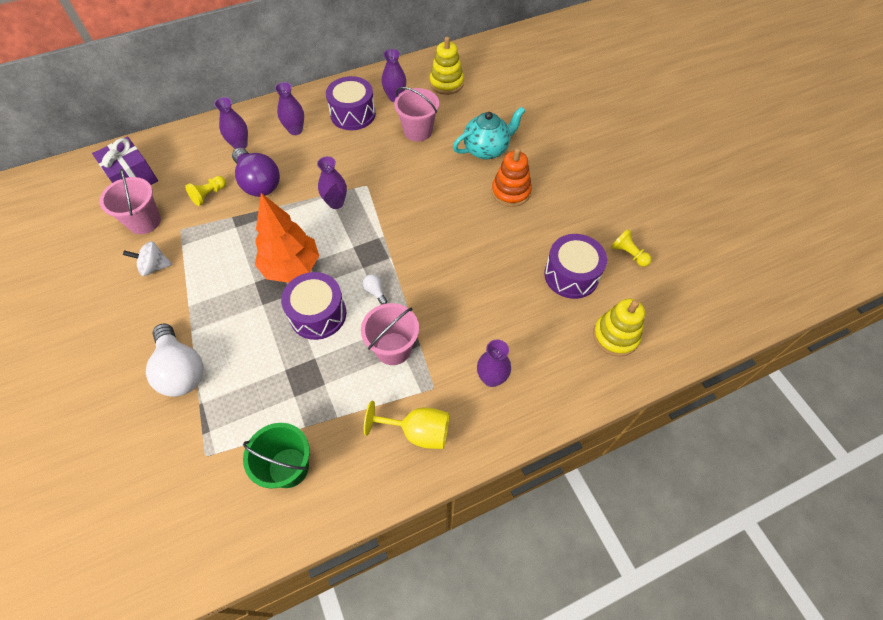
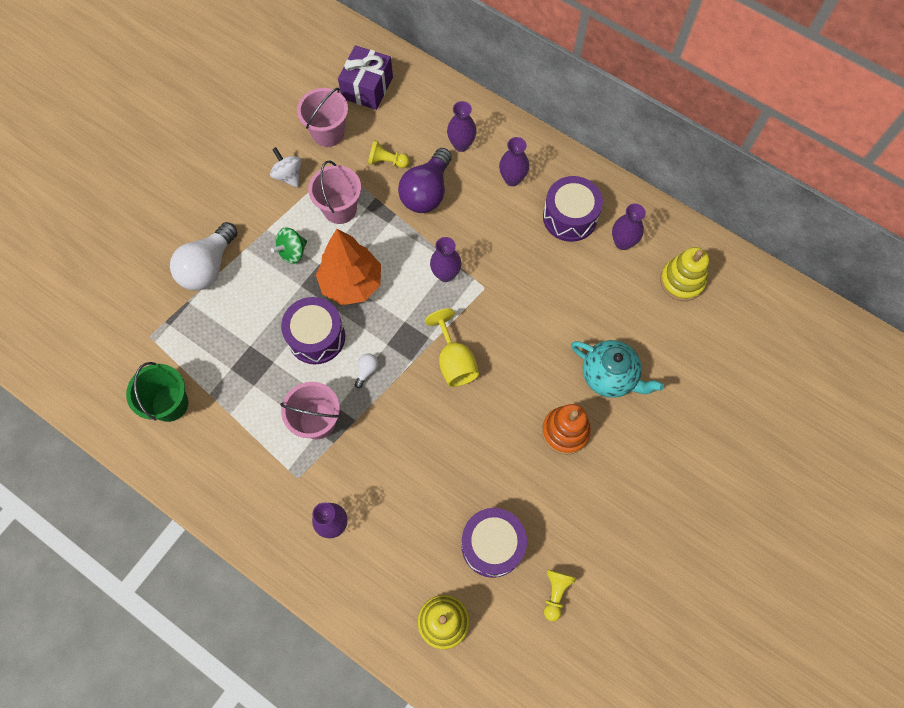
camera: 60 degrees right, 10 degrees up
yellow goblet [364,401,449,449] -> yellow goblet moved to [425,308,479,387]
pink bucket [394,87,439,142] -> pink bucket moved to [308,160,361,224]
none -> green spinning top [271,227,307,264]

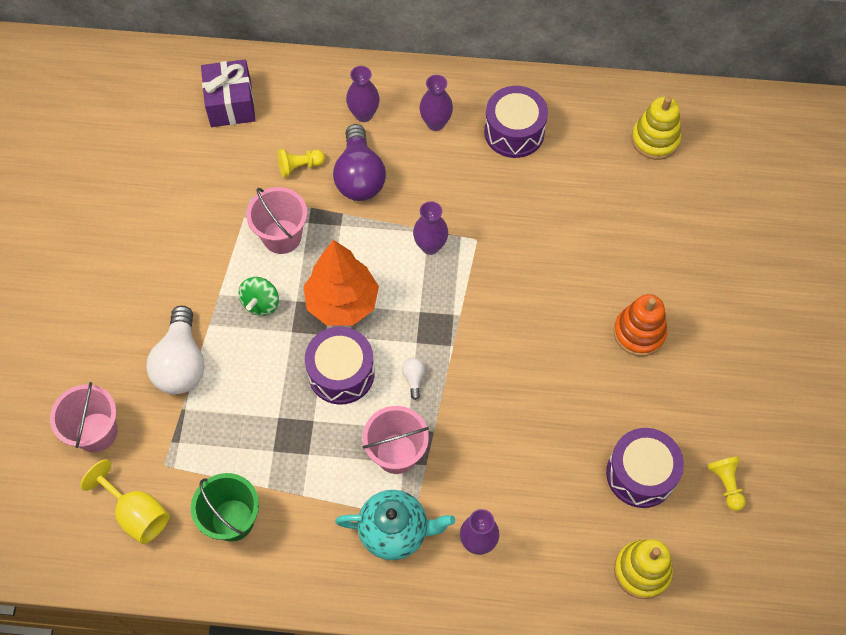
camera: 30 degrees left, 5 degrees down
white spinning top [270,147,302,188] -> none
pink bucket [297,88,348,147] -> pink bucket moved to [50,382,117,452]
yellow goblet [425,308,479,387] -> yellow goblet moved to [80,459,170,544]
turquoise teapot [571,340,664,398] -> turquoise teapot moved to [335,490,455,560]
purple vase [612,203,646,250] -> none

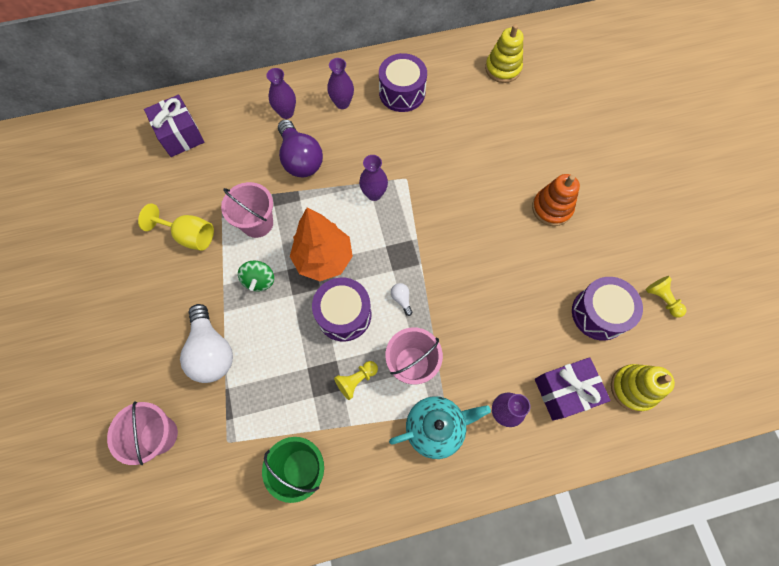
camera: 20 degrees left, 5 degrees up
yellow goblet [80,459,170,544] -> yellow goblet moved to [138,203,214,251]
yellow pawn [278,149,325,178] -> yellow pawn moved to [334,361,378,400]
none -> purple gift [535,357,611,421]

